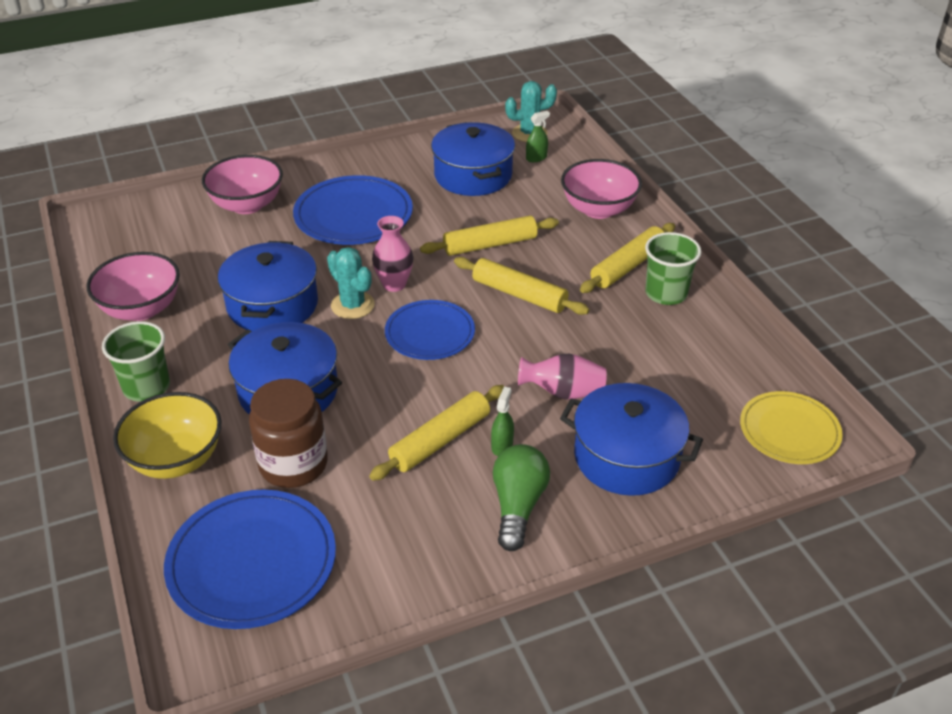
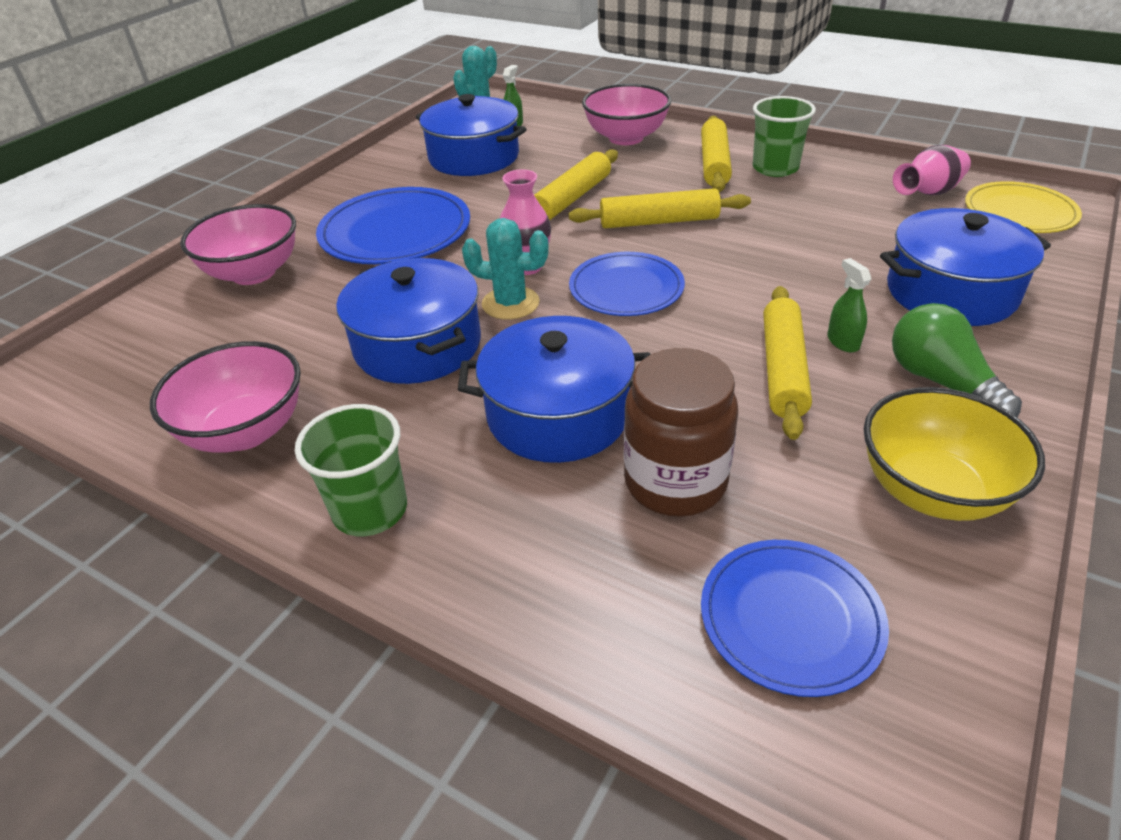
camera: 35 degrees left, 0 degrees up
yellow bowl [113,392,222,479] -> yellow bowl moved to [864,387,1045,521]
blue plate [164,490,336,629] -> blue plate [701,540,889,697], size x0.66
pink vase [518,354,607,399] -> pink vase moved to [893,145,971,195]

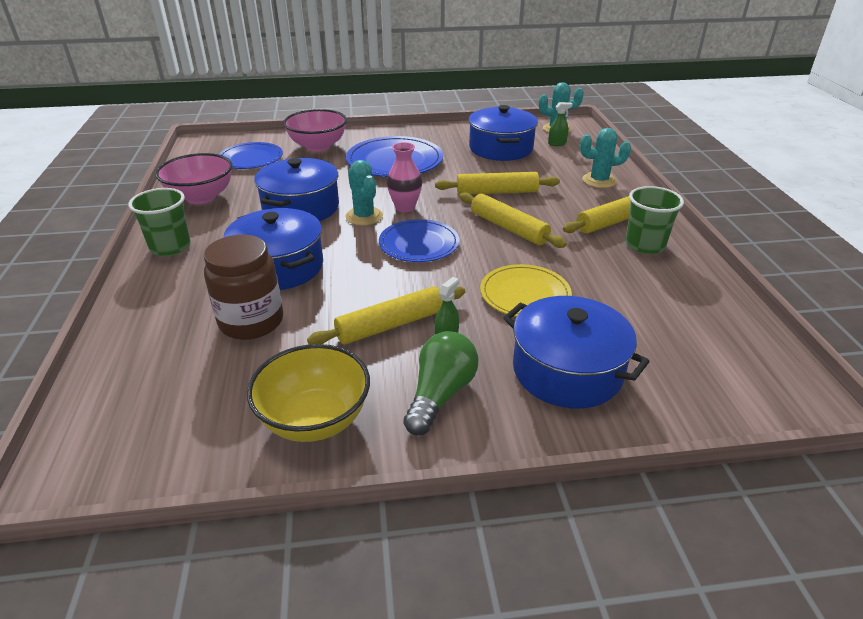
camera: 50 degrees right, 5 degrees down
pink bowl [582,84,671,145] -> turquoise cactus [580,128,631,188]
blue plate [701,540,889,697] -> blue plate moved to [219,142,283,169]
pink vase [893,145,971,195] -> none
yellow plate [965,181,1082,233] -> yellow plate moved to [480,264,572,317]

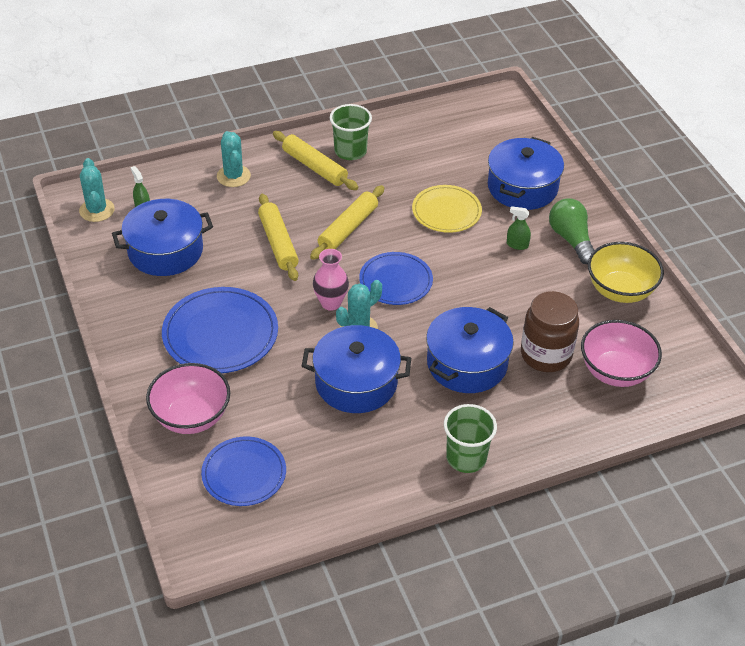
camera: 105 degrees left, 10 degrees up
pink bowl [155,153,232,204] -> pink bowl moved to [581,320,662,387]
yellow rolling pin [307,286,465,344] -> none
green light bulb [403,331,479,435] -> green light bulb turned 60 degrees clockwise [549,199,594,264]

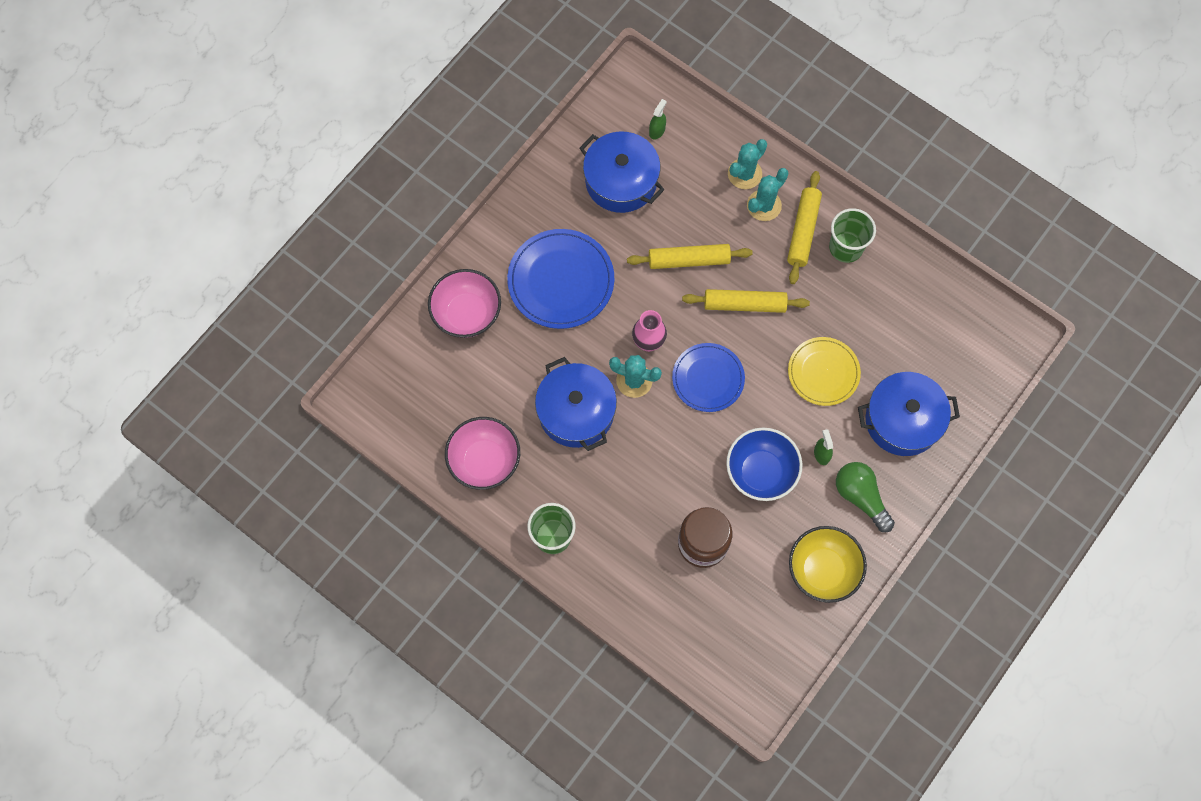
camera: 60 degrees right, 25 degrees up
turquoise cactus [79,158,115,222] -> turquoise cactus moved to [747,168,789,221]
blue plate [201,437,286,506] -> none
yellow rolling pin [258,194,299,281] -> yellow rolling pin turned 45 degrees clockwise [627,244,753,269]
blue pot [426,307,514,393] -> none
green light bulb [549,199,594,264] -> green light bulb turned 75 degrees counterclockwise [836,462,895,532]
pink bowl [581,320,662,387] -> pink bowl moved to [445,417,520,490]
none -> blue bowl [726,428,803,501]

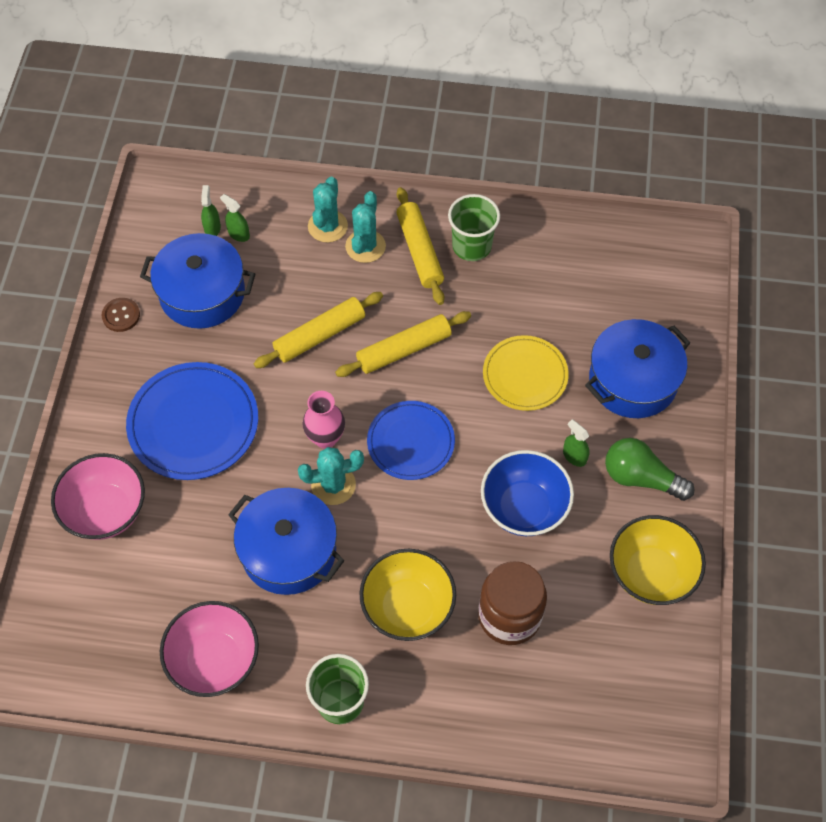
camera: 30 degrees left, 10 degrees down
none -> brown button [101,298,140,332]
none -> green spray bottle [220,194,250,242]
none -> yellow bowl [359,549,456,641]

